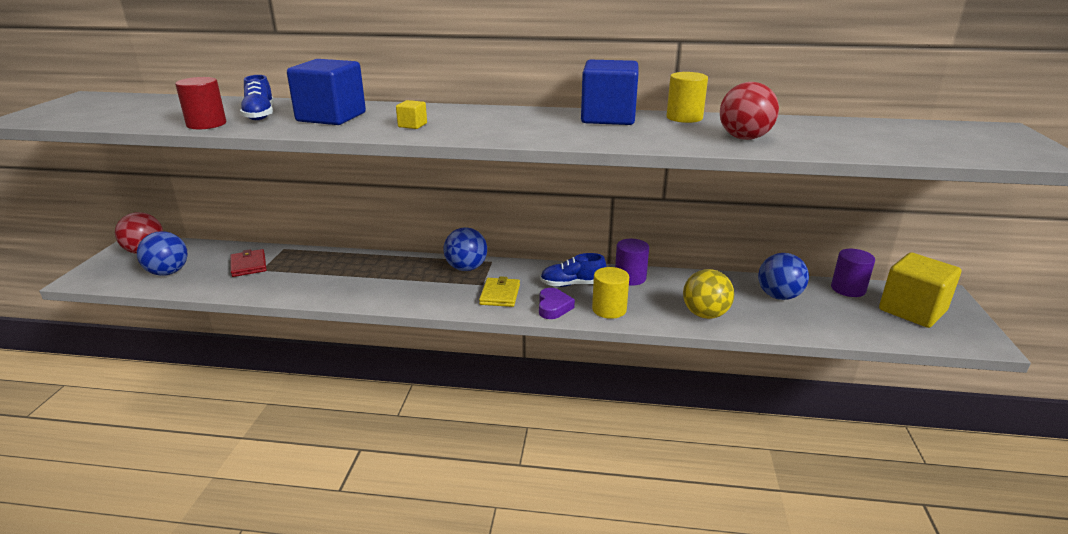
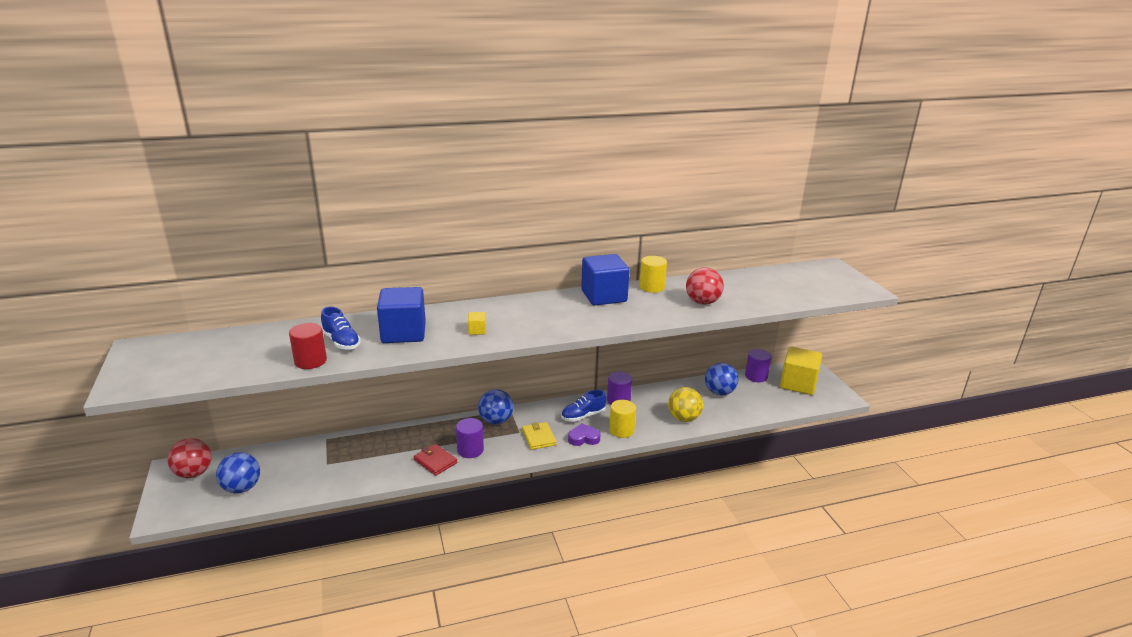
camera: 25 degrees left, 0 degrees up
red wallet [230,249,267,277] -> red wallet moved to [414,444,457,476]
purple heart [539,288,575,319] -> purple heart turned 75 degrees counterclockwise [568,423,600,446]
none -> purple cylinder [456,418,484,458]

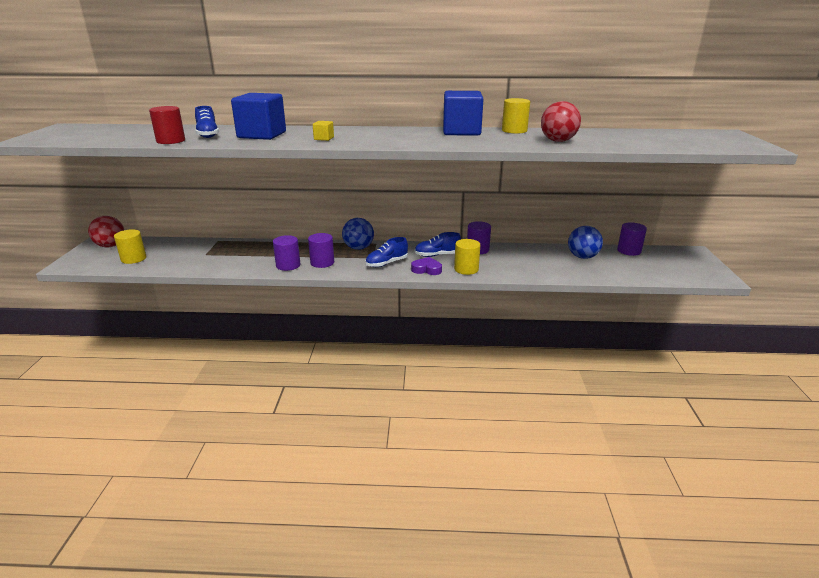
camera: 20 degrees right, 0 degrees up
blue ball [216,452,260,494] -> yellow cylinder [114,229,146,264]
red wallet [414,444,457,476] -> purple cylinder [273,235,300,271]
yellow wallet [522,422,556,450] -> blue shoe [365,237,408,267]
yellow ball [668,387,703,422] -> none
yellow cube [780,347,822,395] -> none

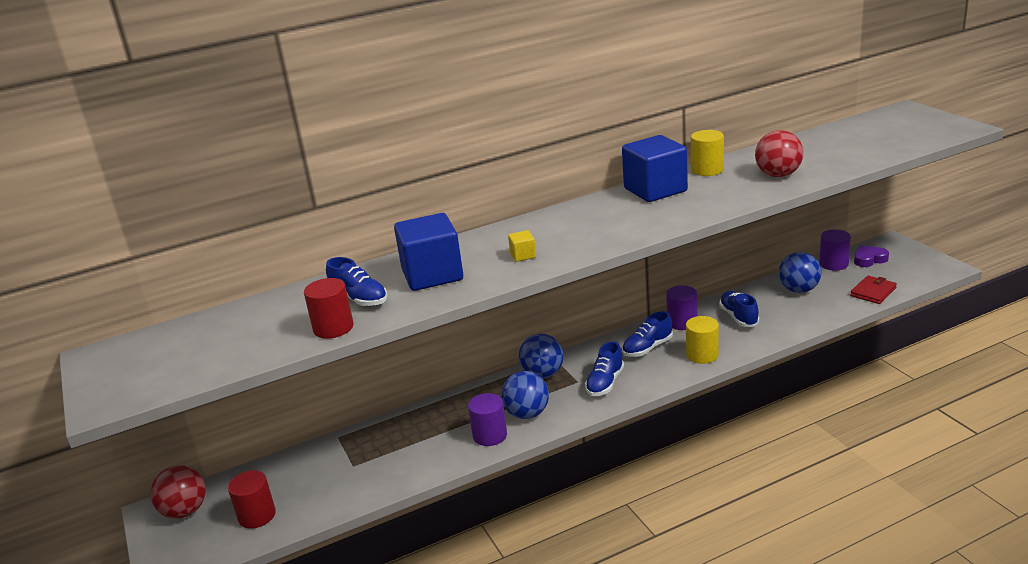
camera: 25 degrees left, 0 degrees up
yellow cylinder [114,229,146,264] -> red cylinder [228,470,276,529]
purple cylinder [308,233,334,268] -> blue ball [501,371,549,419]
purple heart [411,257,442,275] -> purple heart moved to [854,246,889,267]
none -> blue shoe [719,291,759,327]
none -> red wallet [850,275,897,304]

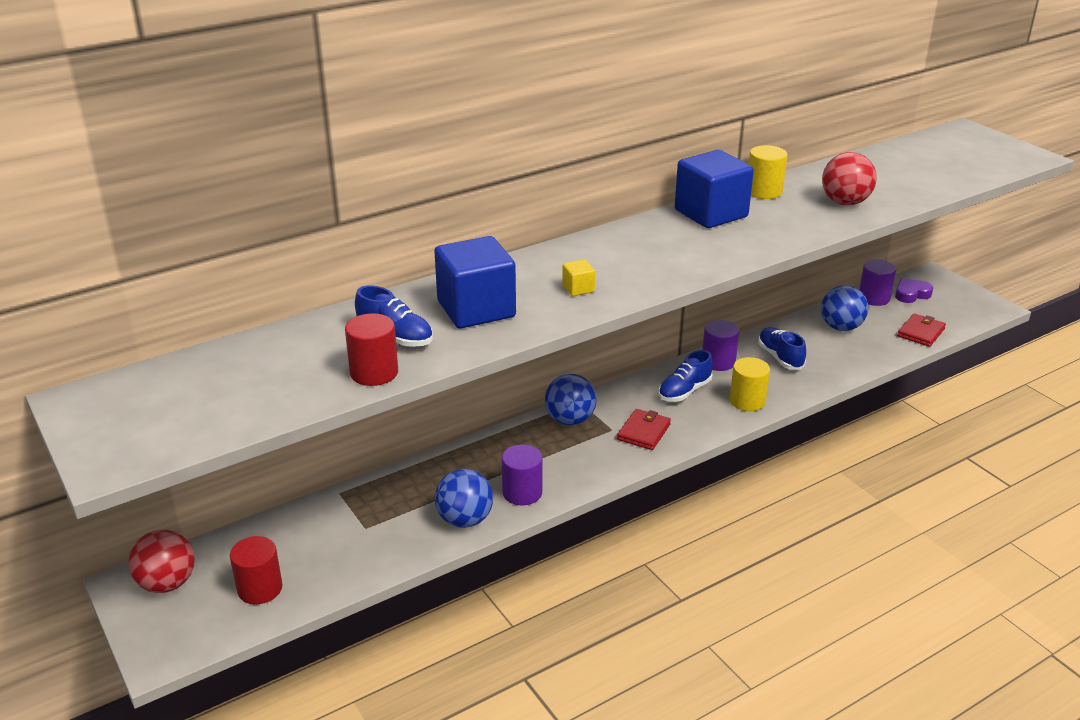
camera: 10 degrees left, 5 degrees up
blue ball [501,371,549,419] -> blue ball moved to [435,469,493,528]
blue shoe [585,341,624,396] -> red wallet [617,409,671,450]

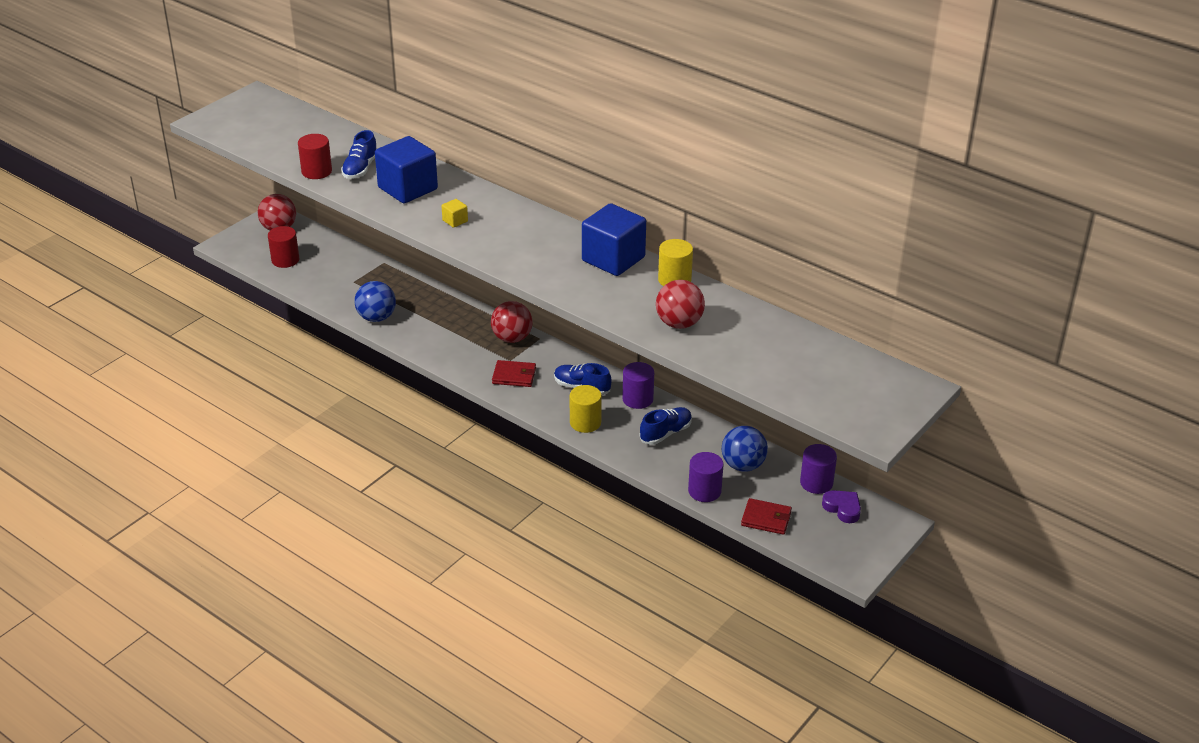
camera: 70 degrees right, 5 degrees up
purple cylinder [502,444,542,505] -> purple cylinder moved to [688,452,724,502]
blue ball [545,374,597,425] -> red ball [491,301,533,343]

